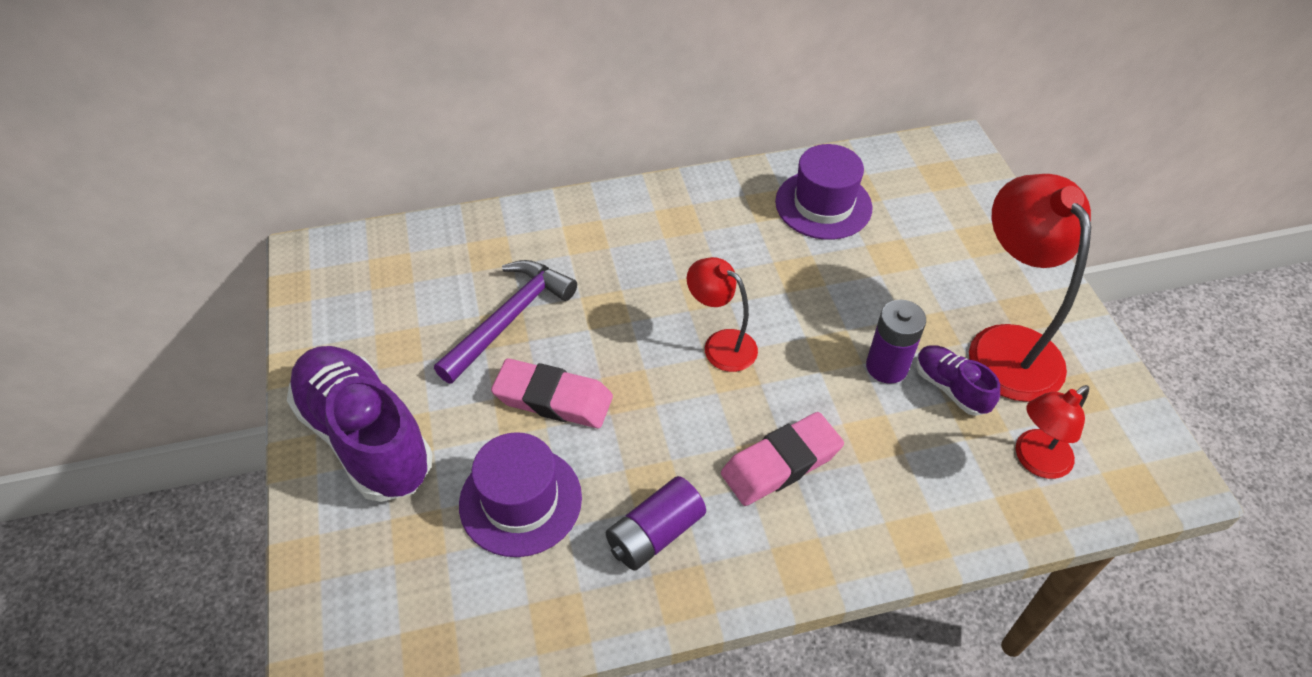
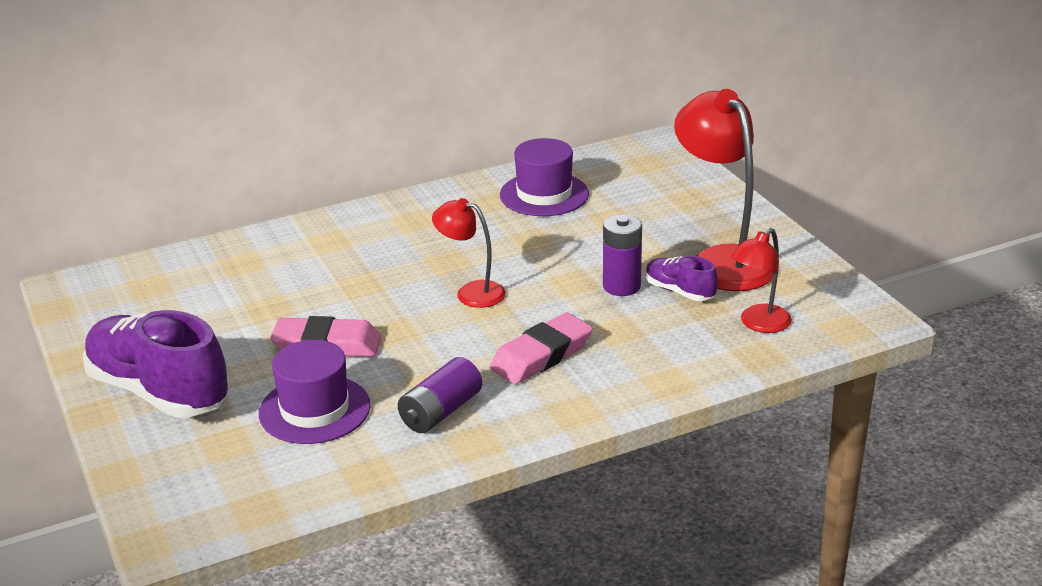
camera: 10 degrees left, 20 degrees down
purple hammer [434,260,577,384] -> none

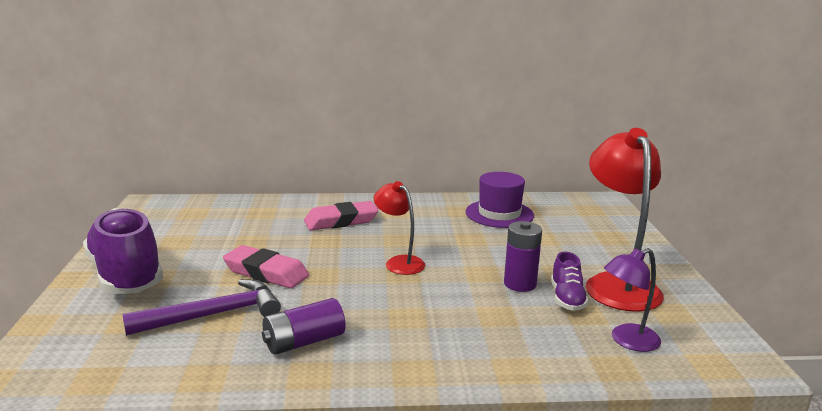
camera: 20 degrees right, 10 degrees down
purple hat [259,340,371,444] -> purple hammer [122,279,281,336]
pink eraser [490,313,593,384] -> pink eraser moved to [304,201,379,230]
purple shoe [646,255,718,301] -> purple shoe turned 150 degrees counterclockwise [551,252,589,311]
red lamp [731,228,792,333] -> purple lamp [604,248,661,352]

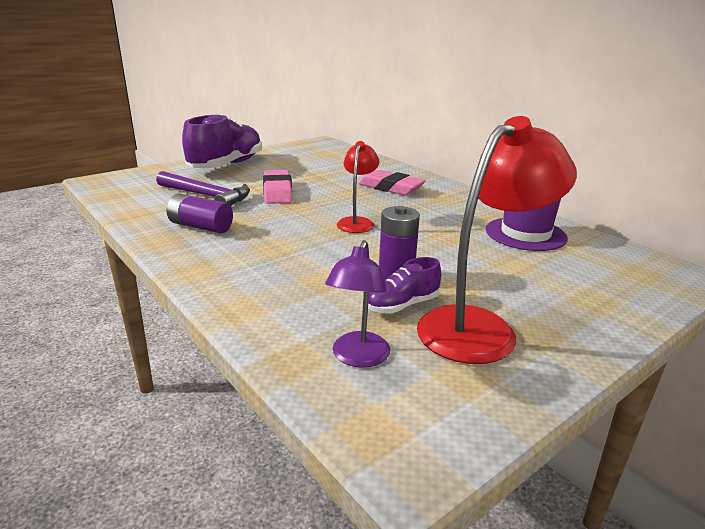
camera: 55 degrees right, 5 degrees up
purple lamp [604,248,661,352] -> purple lamp turned 105 degrees counterclockwise [325,240,390,368]

